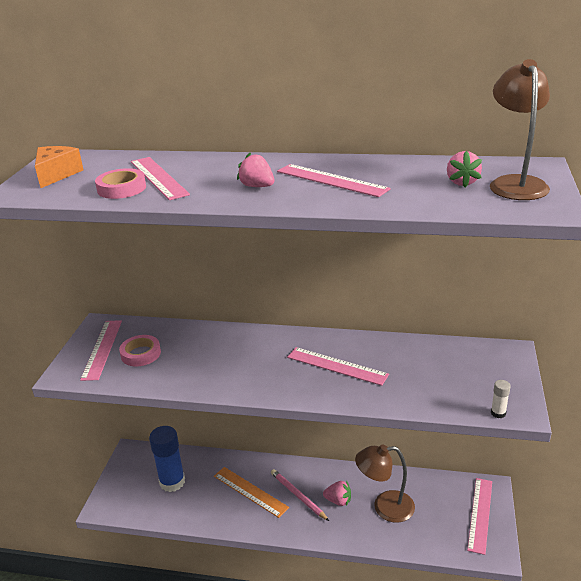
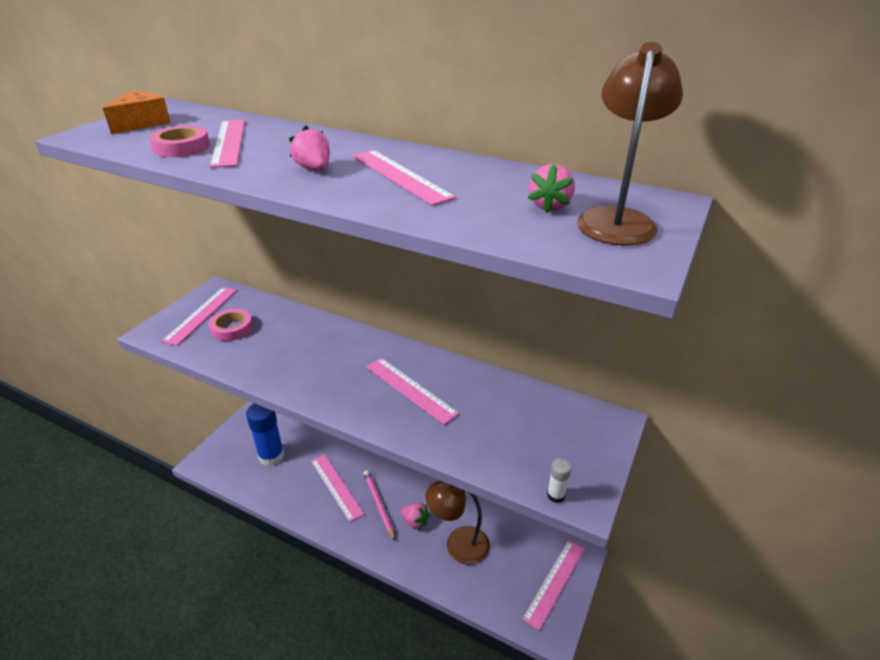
camera: 15 degrees right, 5 degrees up
orange ruler [214,467,289,518] -> pink ruler [311,454,364,522]

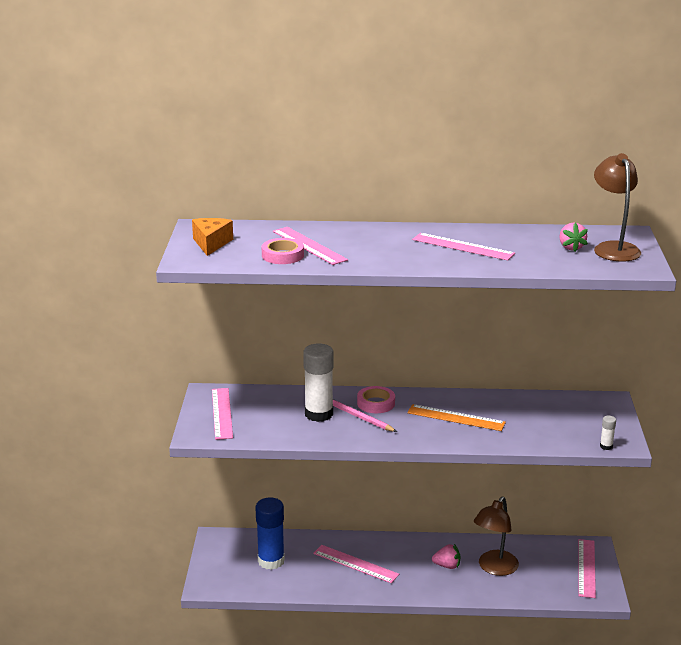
camera: 25 degrees left, 10 degrees down
pink tape [208,309,253,341] -> pink tape moved to [357,386,395,413]
pink strawberry [289,126,330,170] -> none
pink pencil [364,470,395,541] -> pink pencil moved to [333,399,397,432]
pink ruler [366,358,459,425] -> orange ruler [407,404,506,431]
brown lamp [426,481,490,565] -> brown lamp turned 45 degrees counterclockwise [474,497,519,576]
none -> white glue stick [303,344,334,422]

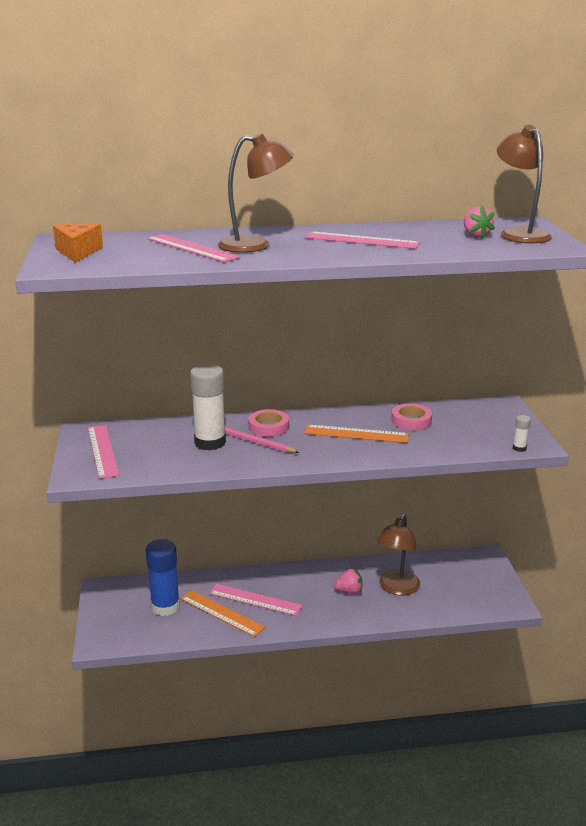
camera: 10 degrees left, 0 degrees up
pink tape [262,238,304,264] -> pink tape moved to [391,403,432,430]
pink ruler [578,539,596,598] -> none
none -> orange ruler [180,590,265,637]
none -> brown lamp [218,133,294,253]

